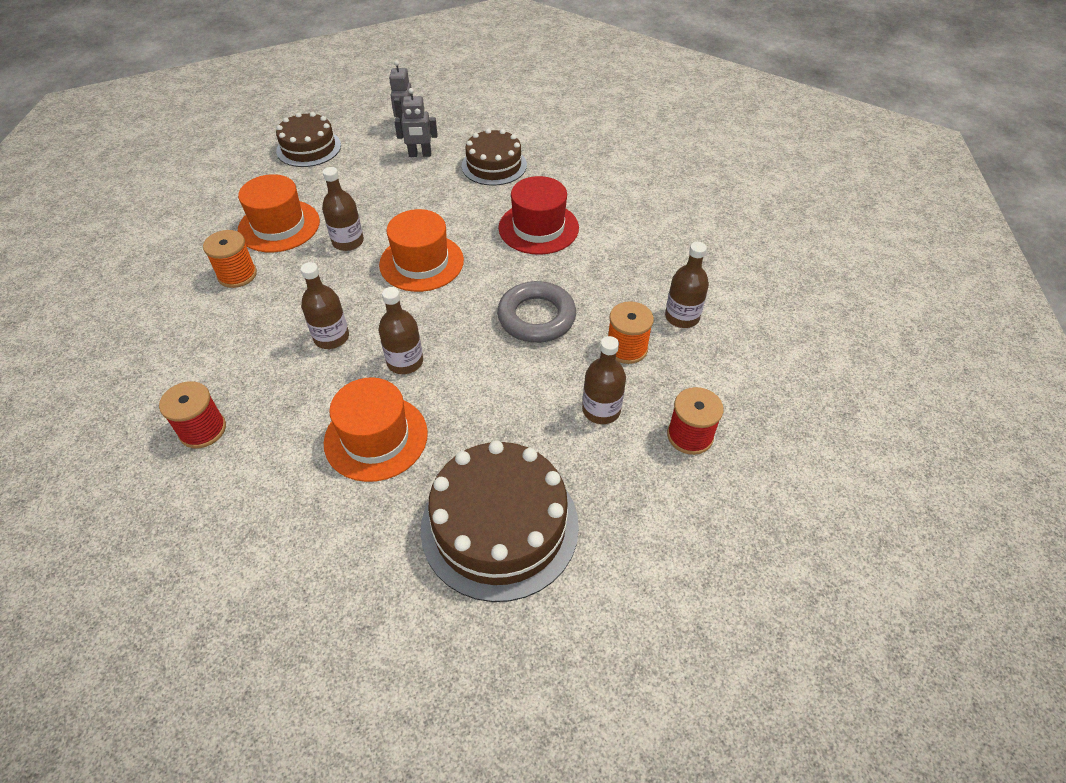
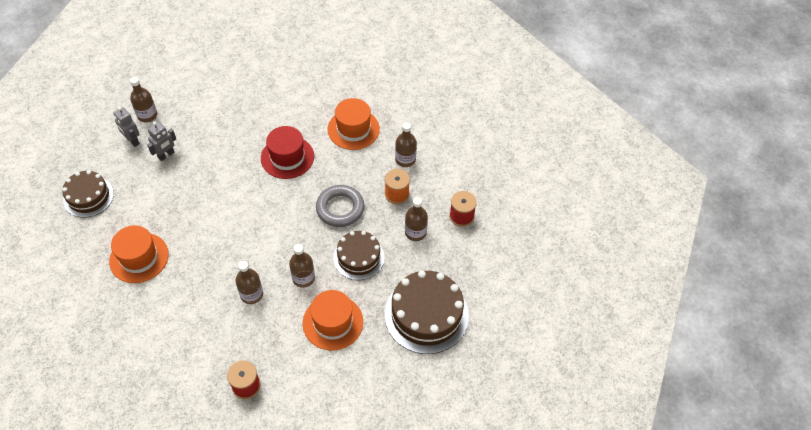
camera: 45 degrees left, 5 degrees up
orange spool [203,230,257,288] -> none
brown bottle [322,167,364,251] -> brown bottle moved to [130,77,157,122]
orange hat [379,209,464,292] -> orange hat moved to [328,98,380,150]
brown cake [462,128,527,186] -> brown cake moved to [333,231,384,280]

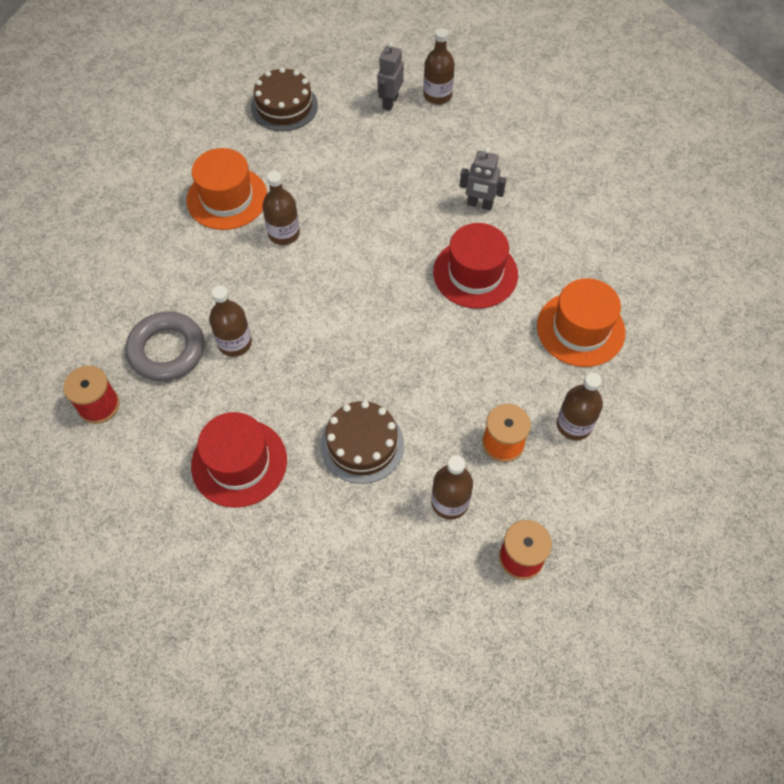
camera: 65 degrees right, 5 degrees up
grey robot [147,122,176,161] -> grey robot moved to [459,148,506,210]
brown bottle [289,244,315,288] -> brown bottle moved to [262,171,300,245]
orange hat [303,290,363,350] -> red hat [191,412,287,508]
grey ring [316,185,365,227] -> grey ring moved to [125,312,205,381]
brown cake [385,270,469,354] -> none

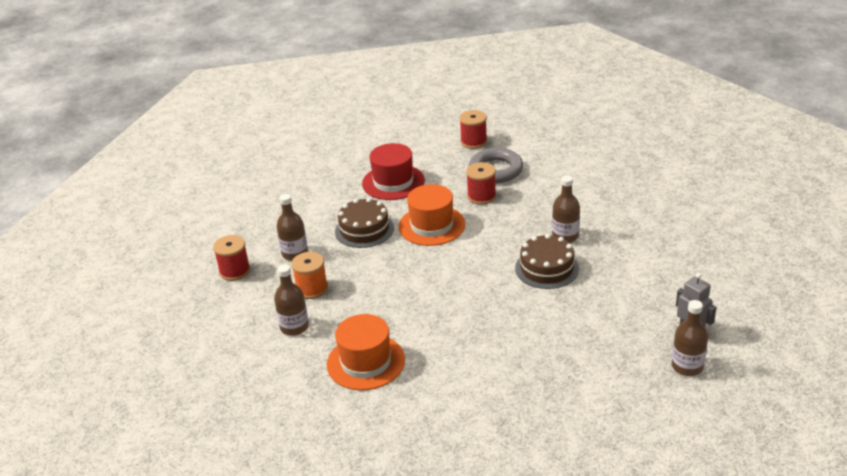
camera: 120 degrees right, 25 degrees down
orange hat [186,148,267,230] -> orange hat moved to [398,184,465,246]
brown bottle [209,286,252,357] -> red spool [466,162,496,205]
brown cake [251,67,318,131] -> brown cake moved to [515,234,579,289]
red hat [433,223,518,309] -> none
grey robot [459,148,506,210] -> none

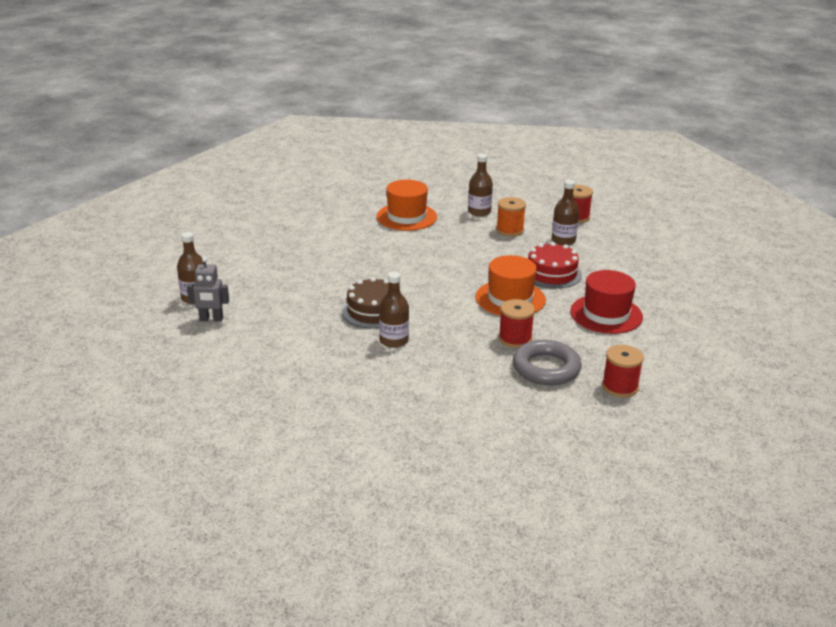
camera: 130 degrees right, 5 degrees down
brown cake [335,198,394,248] -> red cake [528,242,582,289]

